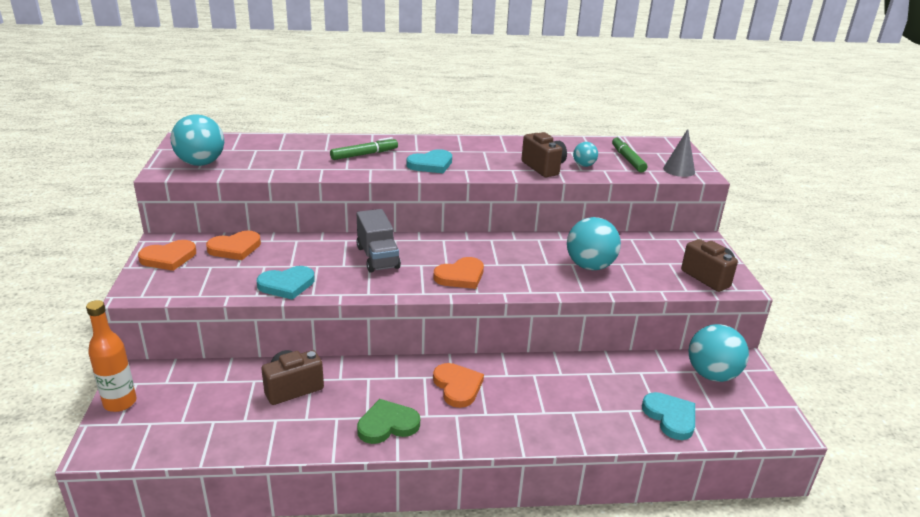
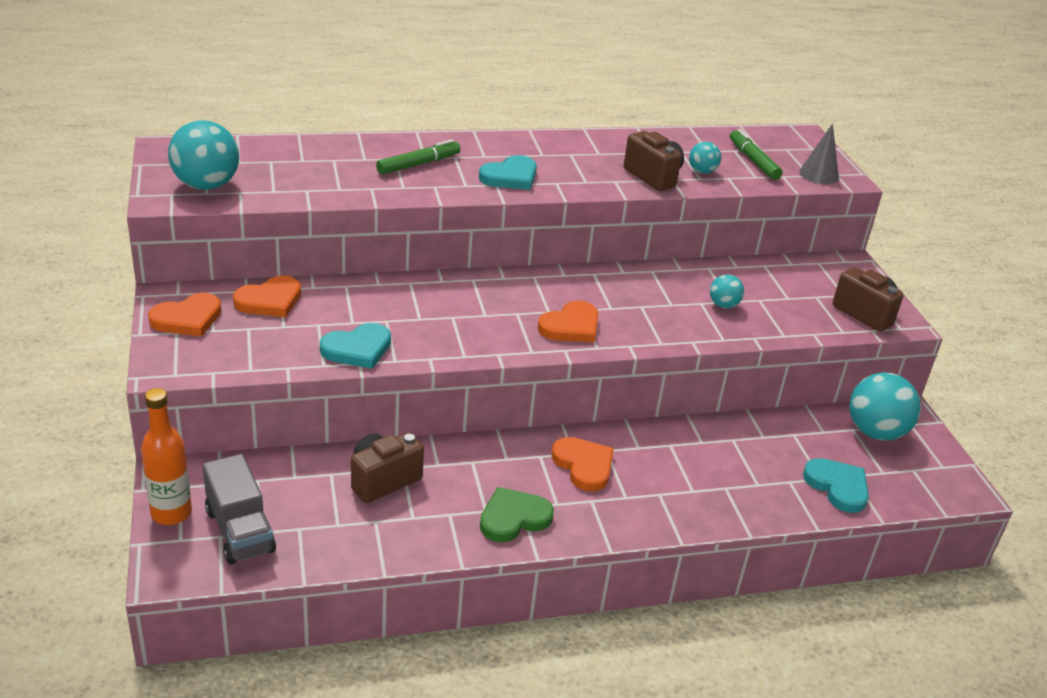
camera: 10 degrees left, 5 degrees up
grey truck [356,209,401,273] -> grey truck moved to [203,454,276,565]
turquoise ball [567,217,621,270] -> turquoise ball [710,274,744,308], size x0.52

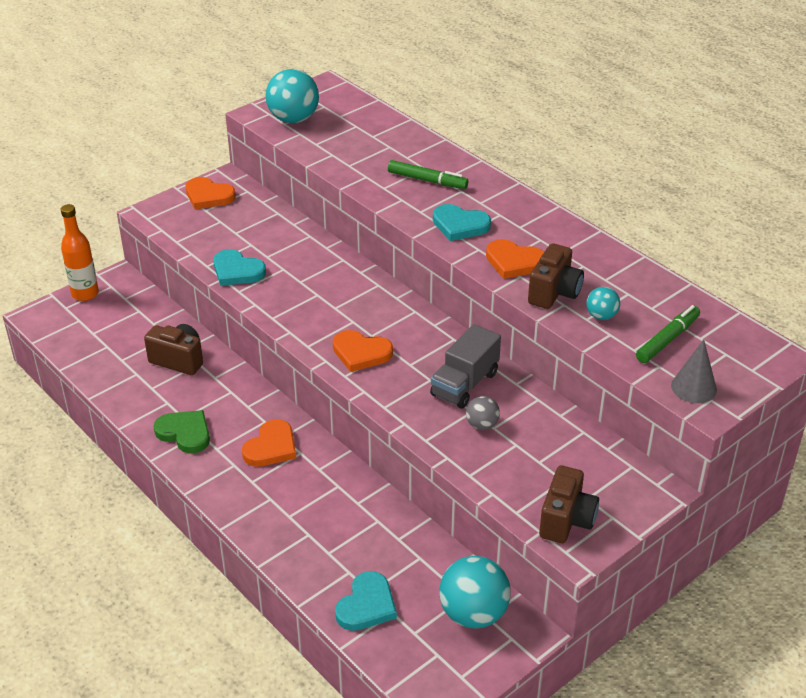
camera: 65 degrees right, 5 degrees up
grey truck [203,454,276,565] -> grey truck moved to [430,324,501,409]
orange heart [233,276,301,317] -> orange heart moved to [486,239,544,279]
turquoise ball [710,274,744,308] -> grey ball [466,396,500,430]

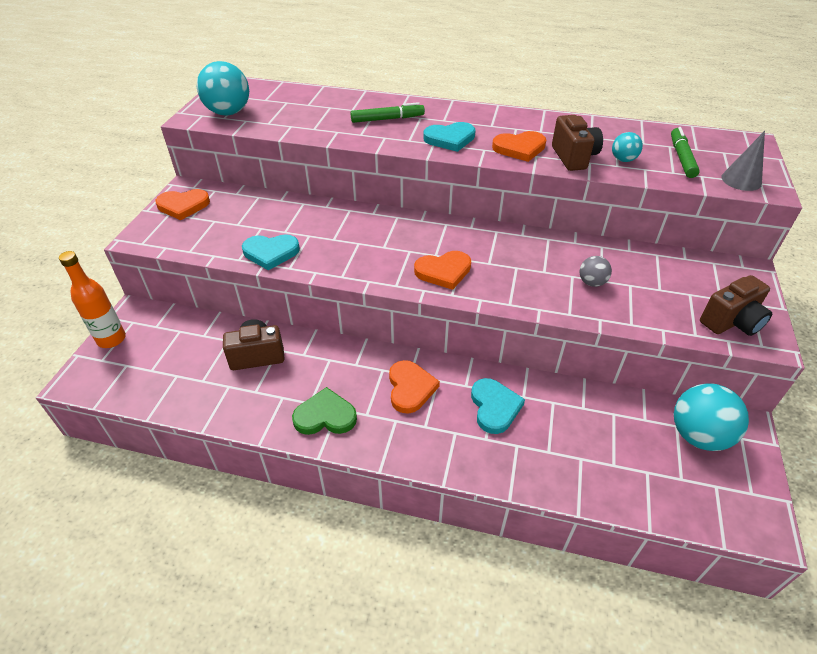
camera: 35 degrees left, 5 degrees up
turquoise heart [335,571,397,631] -> turquoise heart moved to [471,378,525,434]
grey truck [430,324,501,409] -> none
brown camera [539,466,599,543] -> brown camera turned 75 degrees clockwise [700,275,772,336]

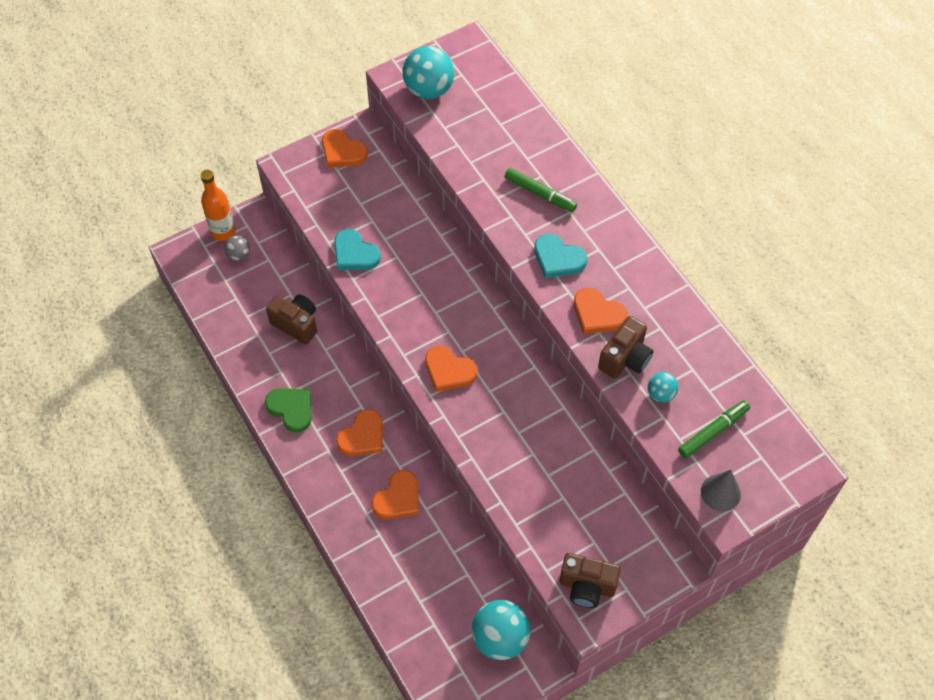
camera: 45 degrees right, 15 degrees up
turquoise heart [471,378,525,434] -> orange heart [371,470,419,519]
grey ball [579,256,612,287] -> grey ball moved to [224,235,250,261]

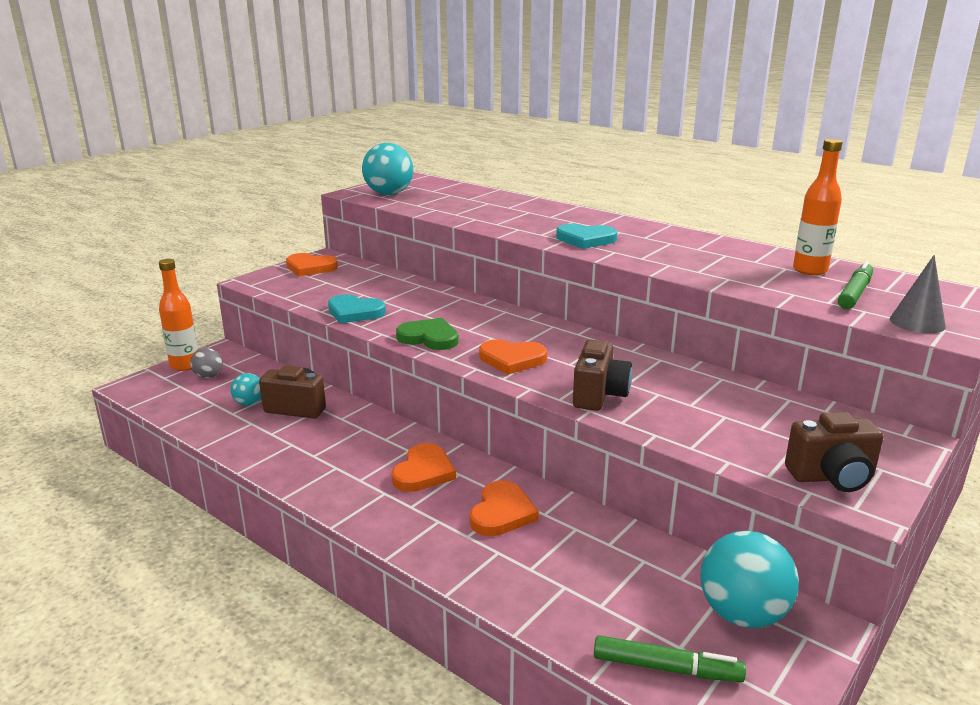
camera: 20 degrees left, 35 degrees down
green heart [265,388,312,433] -> green heart moved to [396,318,459,350]
green marker [505,168,577,212] -> green marker moved to [594,635,746,682]
orange heart [574,288,627,334] -> none
brown camera [598,316,653,378] -> brown camera moved to [573,340,632,411]
turquoise ball [648,372,679,402] -> turquoise ball moved to [230,373,261,406]
none -> orange bottle [793,139,843,275]

